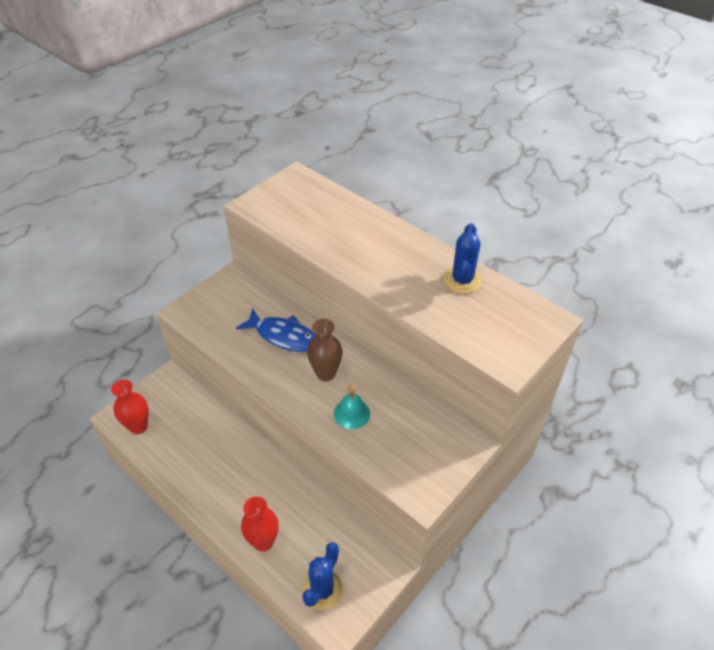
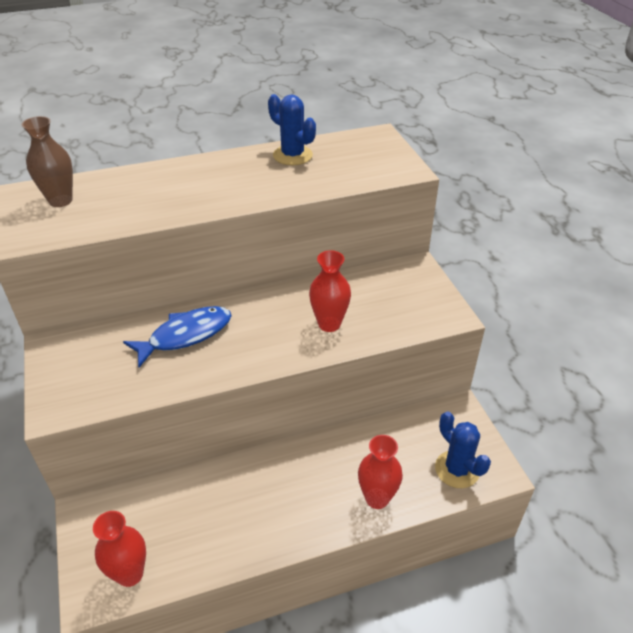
camera: 60 degrees left, 5 degrees down
brown vase [307,319,343,381] -> brown vase moved to [21,116,73,207]
turquoise bell [334,385,370,429] -> red vase [309,250,351,332]

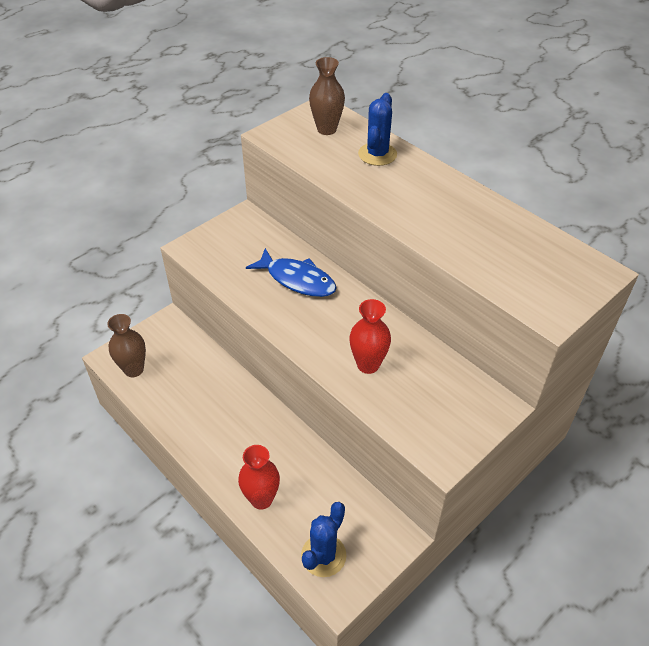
camera: 65 degrees right, 5 degrees up
red vase [93,511,146,587] -> brown vase [107,314,146,377]
blue cactus [268,94,316,165] -> blue cactus moved to [358,93,397,166]

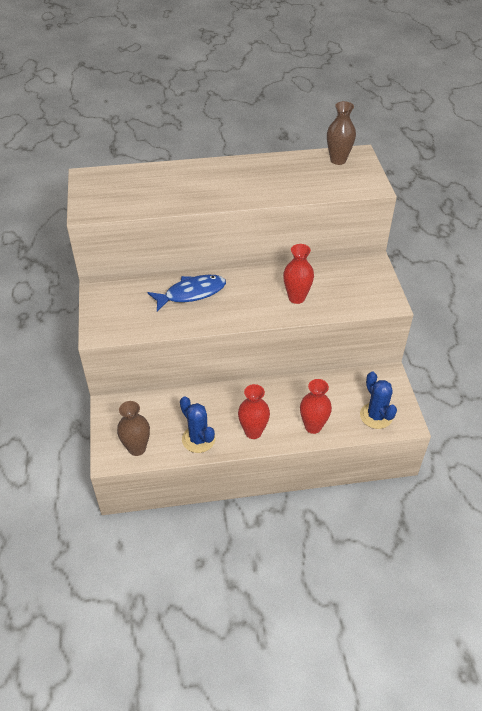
camera: 55 degrees left, 0 degrees up
brown vase [309,57,345,135] -> brown vase moved to [327,101,356,165]
blue cactus [358,93,397,166] -> blue cactus moved to [180,396,215,453]
none -> red vase [238,384,270,439]

